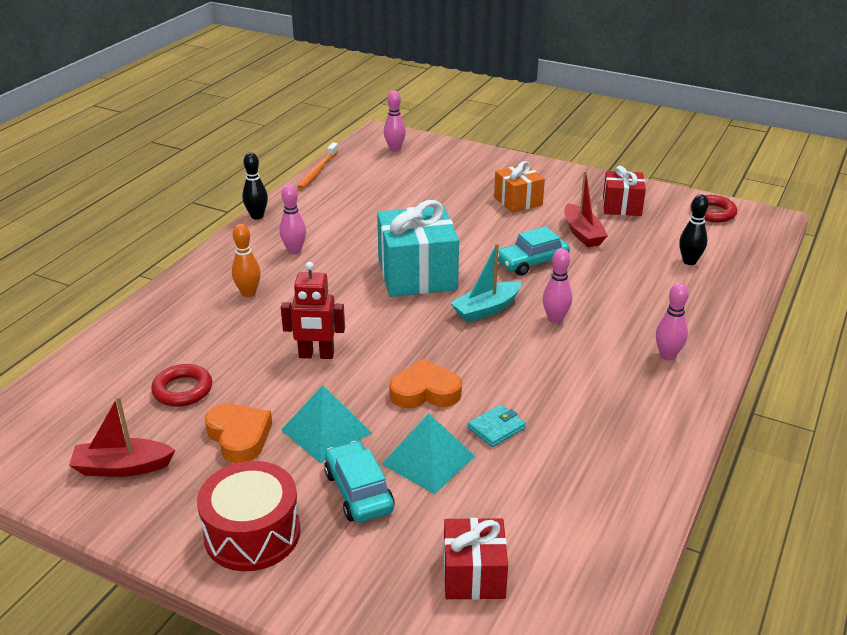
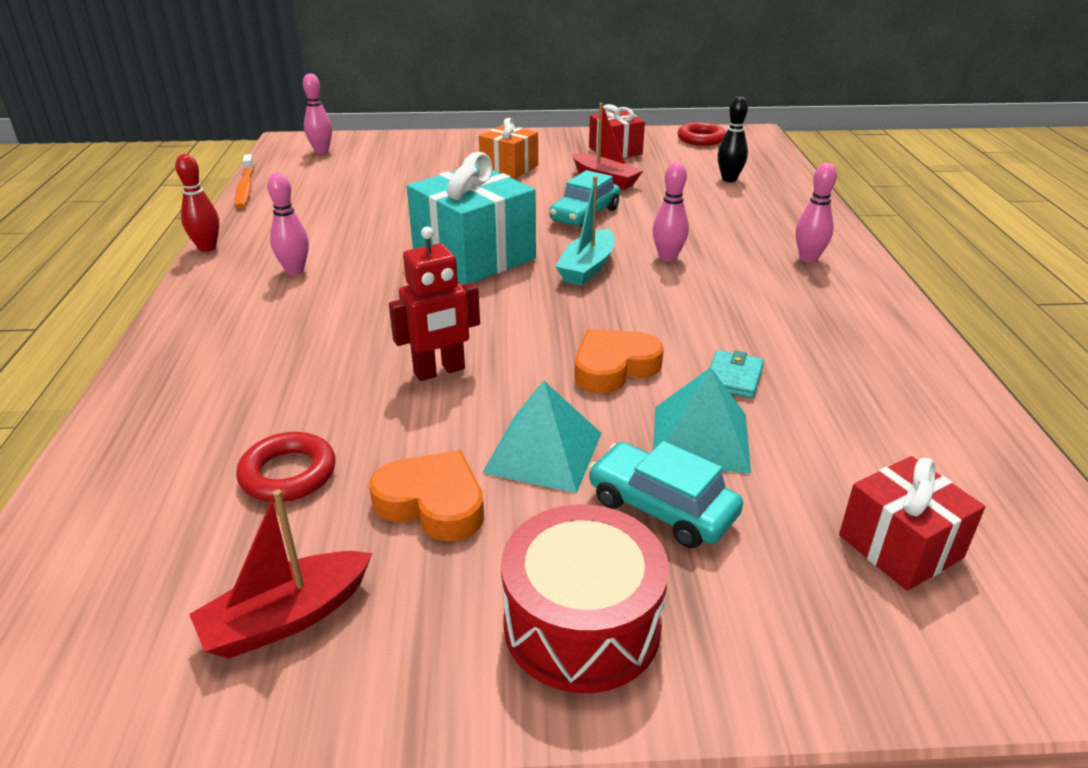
camera: 30 degrees left, 0 degrees up
orange bowling pin [232,224,261,297] -> none
black bowling pin [242,152,268,220] -> red bowling pin [175,154,219,252]

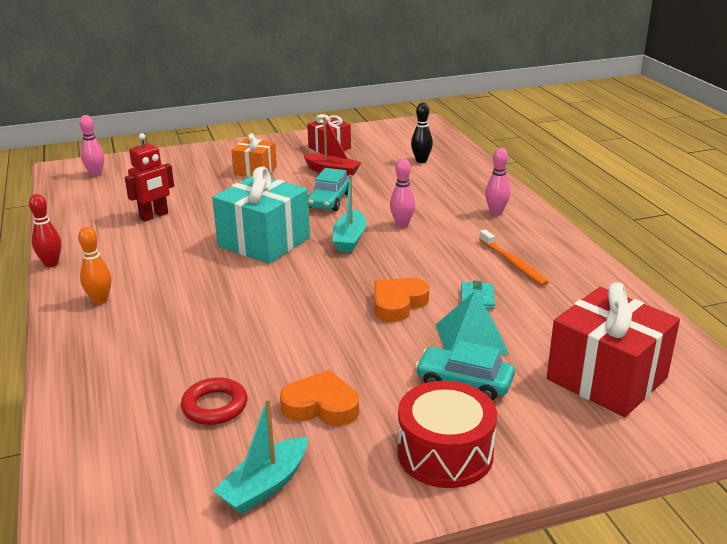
camera: 15 degrees left, 5 degrees down
red boat [189,490,372,659] -> turquoise boat [213,398,308,514]
orange toothbrush [235,154,254,209] -> orange toothbrush moved to [479,229,549,286]
pink bowling pin [267,173,309,275] -> none
red robot [389,226,480,381] -> red robot moved to [125,133,174,222]
turquoise pyramid [482,380,602,493] -> none
red ring [677,122,726,146] -> none
red gift [839,456,985,591] -> red gift [547,282,680,417], size x1.70
none -> orange bowling pin [78,227,111,304]

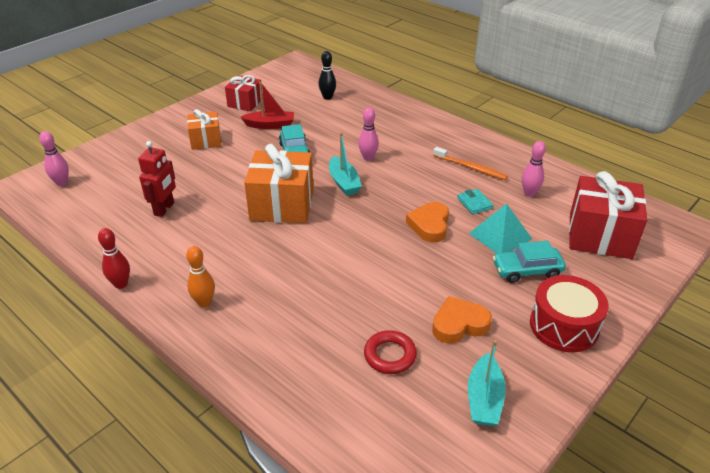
camera: 30 degrees left, 10 degrees up
turquoise gift [212,166,310,264] -> orange gift [244,144,314,223]
pink bowling pin [485,148,510,215] -> pink bowling pin moved to [522,141,546,197]

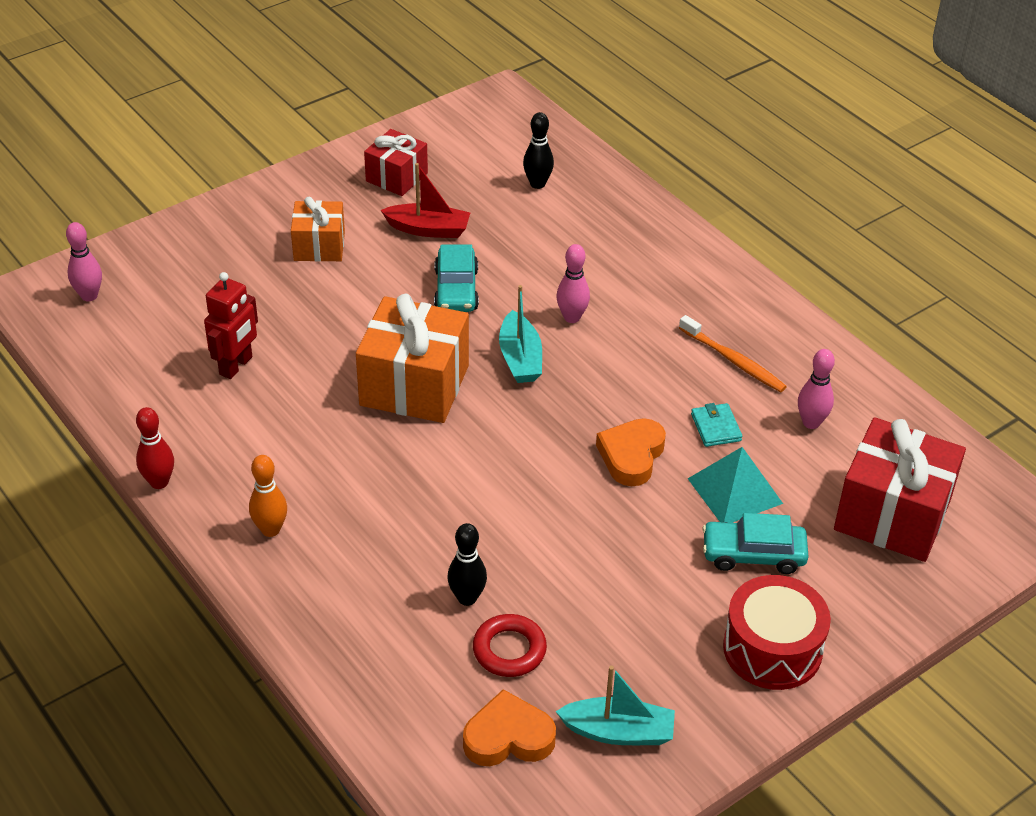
camera: 10 degrees right, 5 degrees up
orange heart [432,296,492,344] -> orange heart moved to [463,689,556,766]
turquoise boat [468,340,506,426] -> turquoise boat turned 105 degrees counterclockwise [555,666,675,745]
none -> black bowling pin [447,523,487,606]

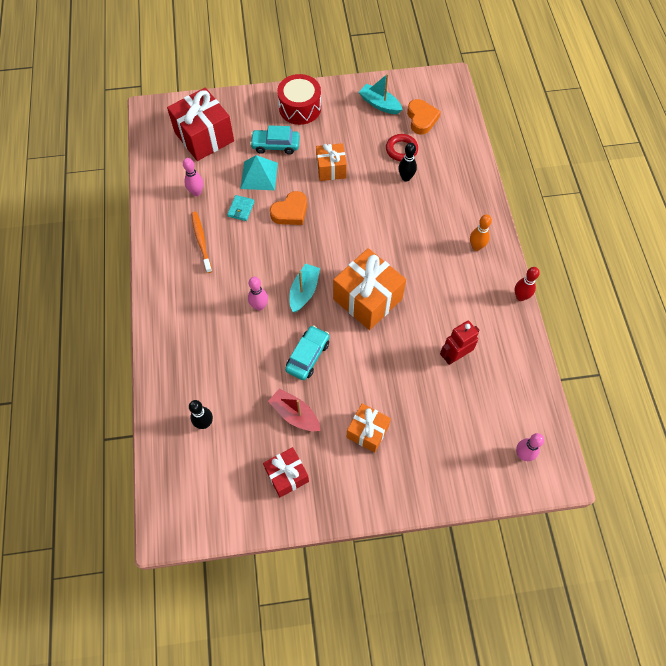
camera: 150 degrees left, 20 degrees up
orange heart [463,689,556,766] -> orange heart turned 120 degrees counterclockwise [407,99,441,134]
turquoise car [702,513,809,574] -> turquoise car turned 150 degrees clockwise [250,126,300,155]
none -> orange gift [316,143,347,181]

